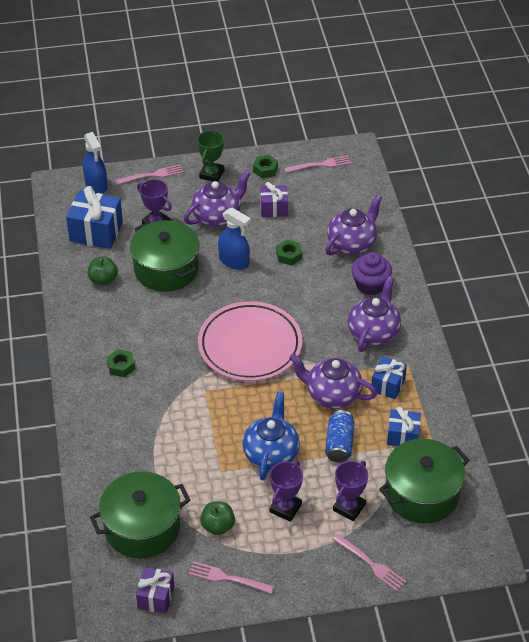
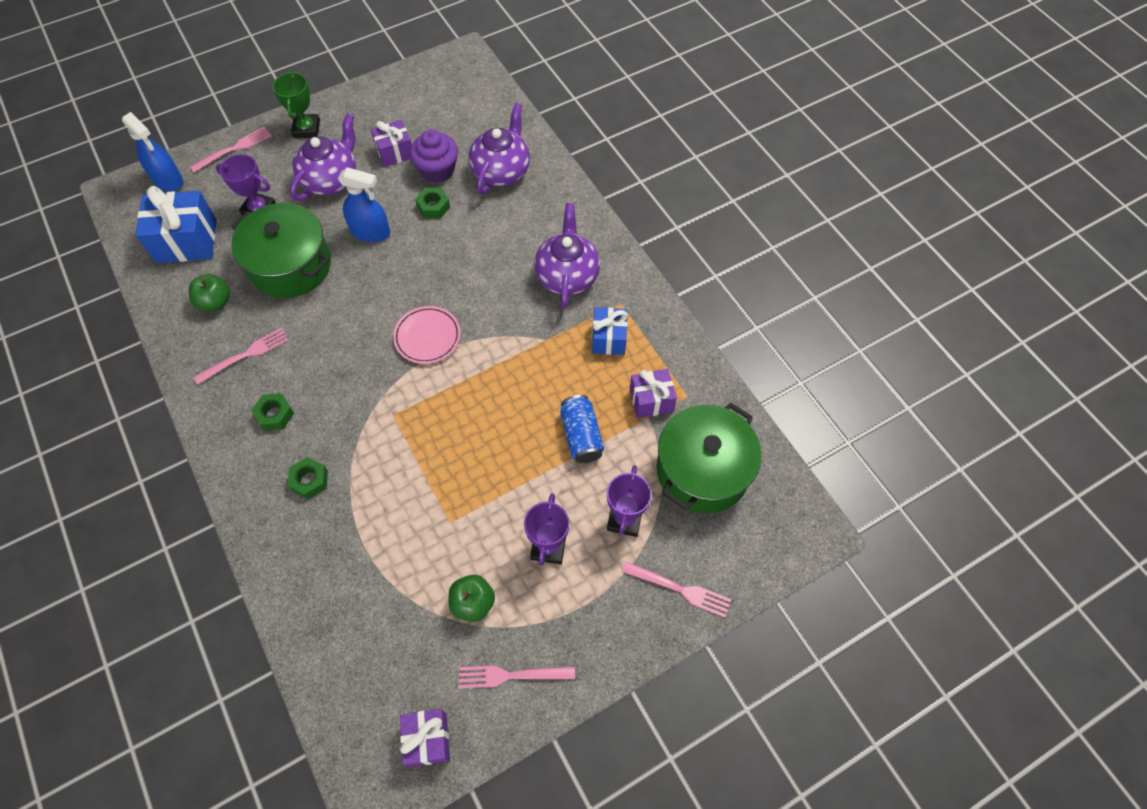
camera: 20 degrees left, 15 degrees up
green pot [90,471,190,559] -> none
pink plate [198,301,302,381] -> pink plate [393,306,461,364], size x0.51
blue teapot [242,392,300,480] -> none
green nut [253,155,278,178] -> green nut moved to [288,457,328,499]
pink fork [284,155,352,173] -> pink fork moved to [193,328,289,385]
purple teapot [289,353,377,409] -> none
purple cupcake [351,252,392,295] -> purple cupcake moved to [410,129,458,183]
blue gift [387,407,421,446] -> purple gift [630,369,677,418]

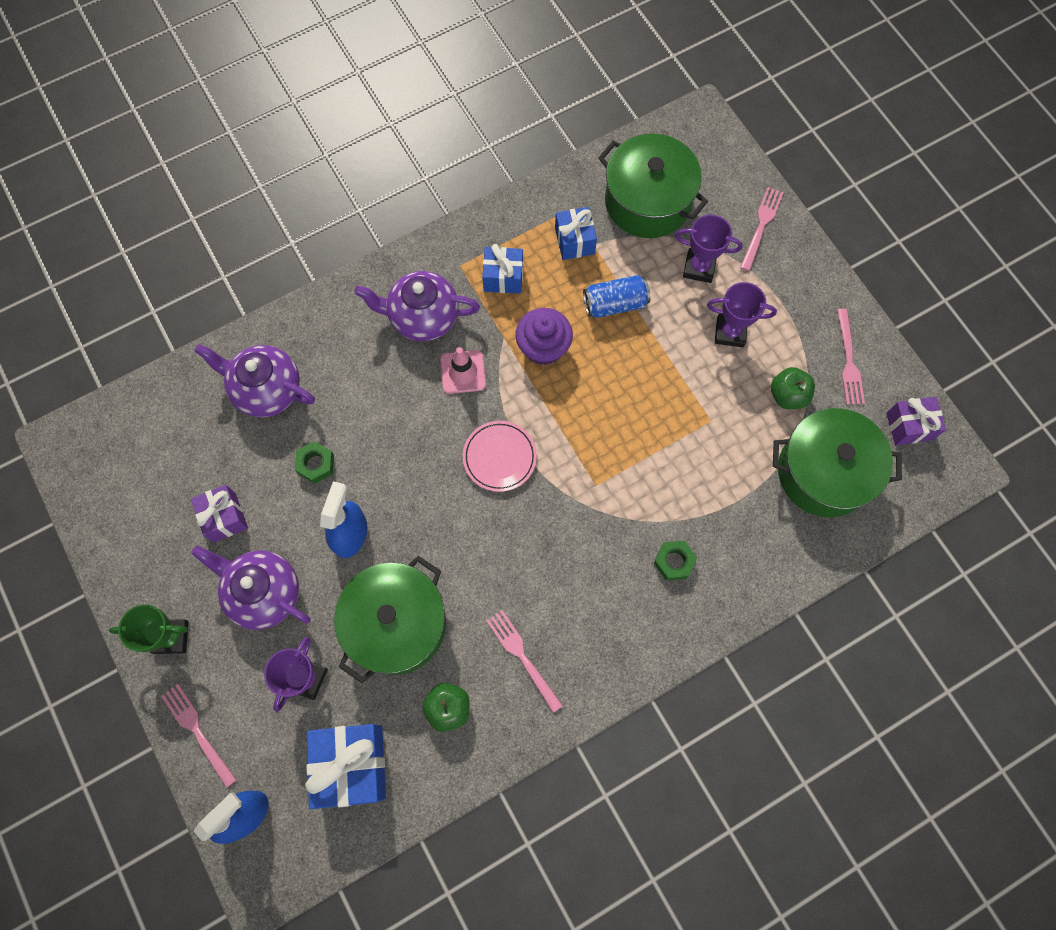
camera: 90 degrees left, 10 degrees up
green nut [251,393,294,431] -> none
purple cupcake [410,129,458,183] -> purple cupcake moved to [515,308,573,365]
purple gift [630,369,677,418] -> blue gift [555,207,597,260]
none -> pink traffic cone [440,347,486,394]
none -> green pot [773,408,902,517]

